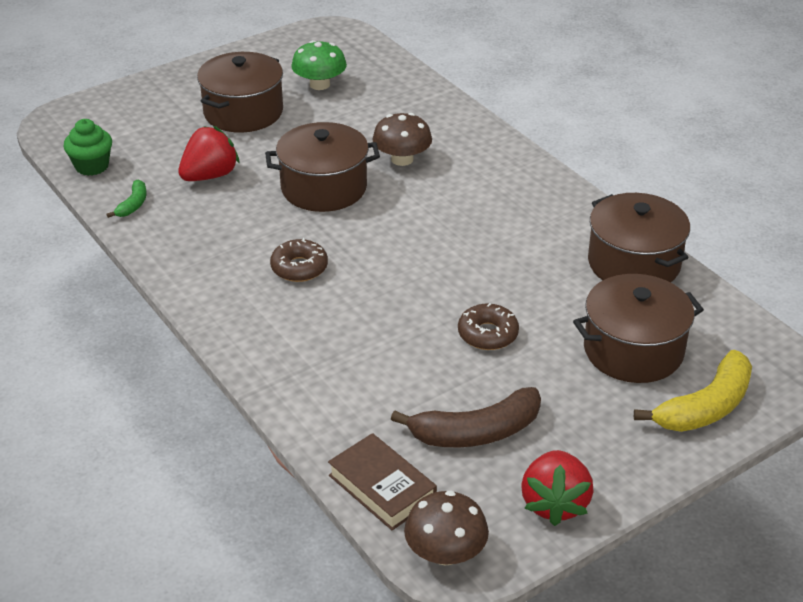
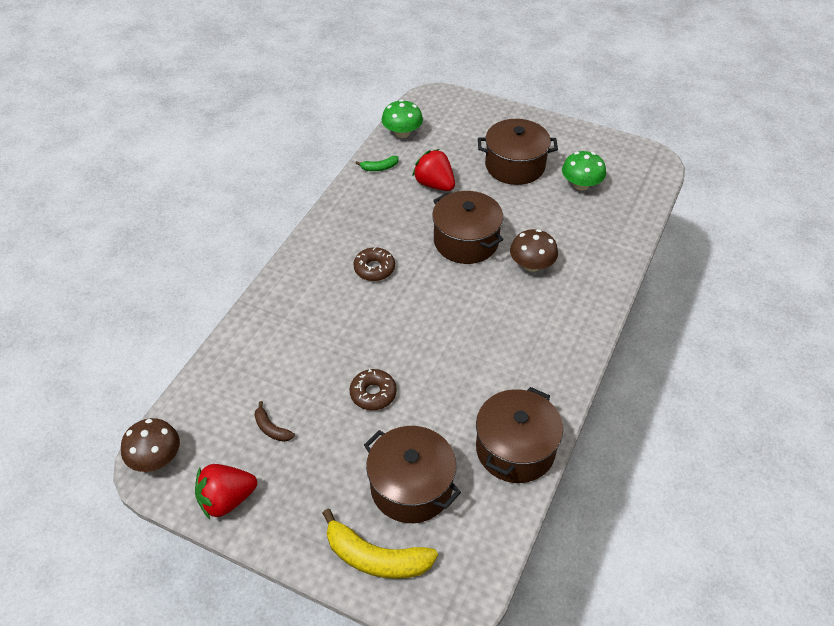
camera: 60 degrees right, 10 degrees up
green cupcake [63,119,112,176] -> green mushroom [381,99,423,138]
red strawberry [178,126,240,181] -> red strawberry turned 150 degrees counterclockwise [412,149,455,191]
brown book [328,433,437,530] -> none
brown banana [391,387,541,448] -> brown banana [254,401,295,442], size x0.50

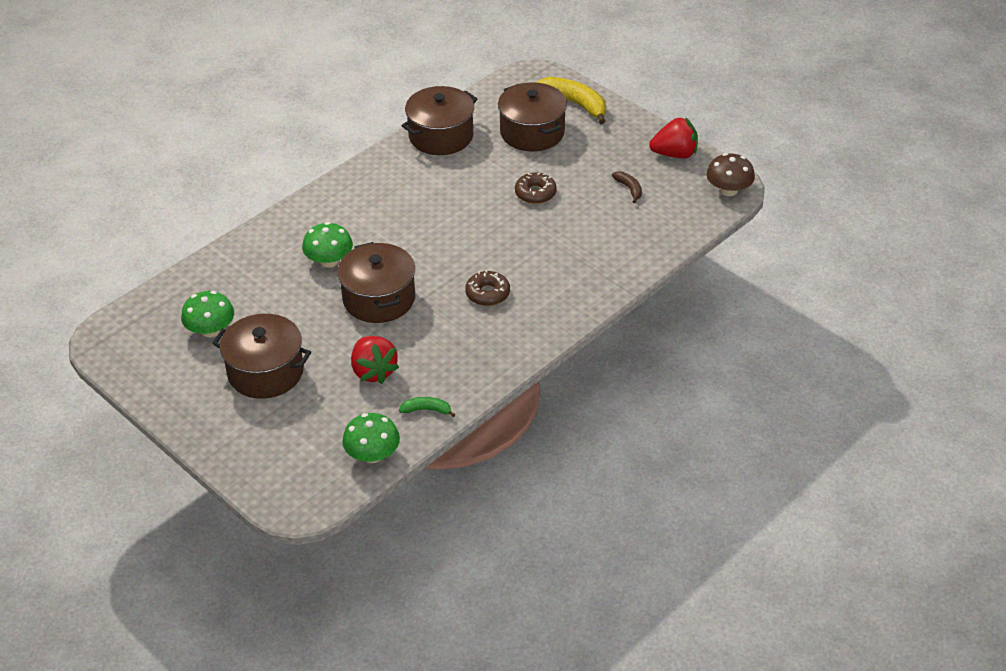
camera: 160 degrees left, 5 degrees down
brown mushroom [510,229,558,272] -> green mushroom [302,222,353,268]

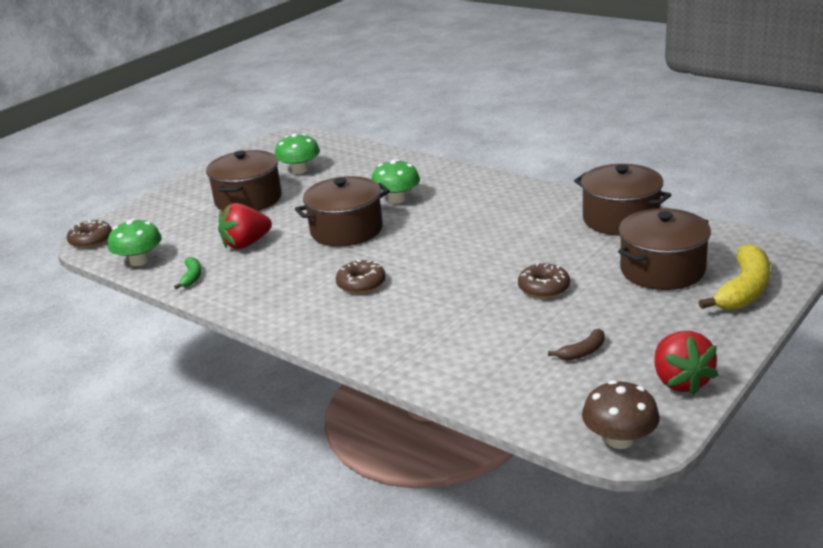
camera: 85 degrees right, 15 degrees down
none -> brown donut [67,220,112,248]

